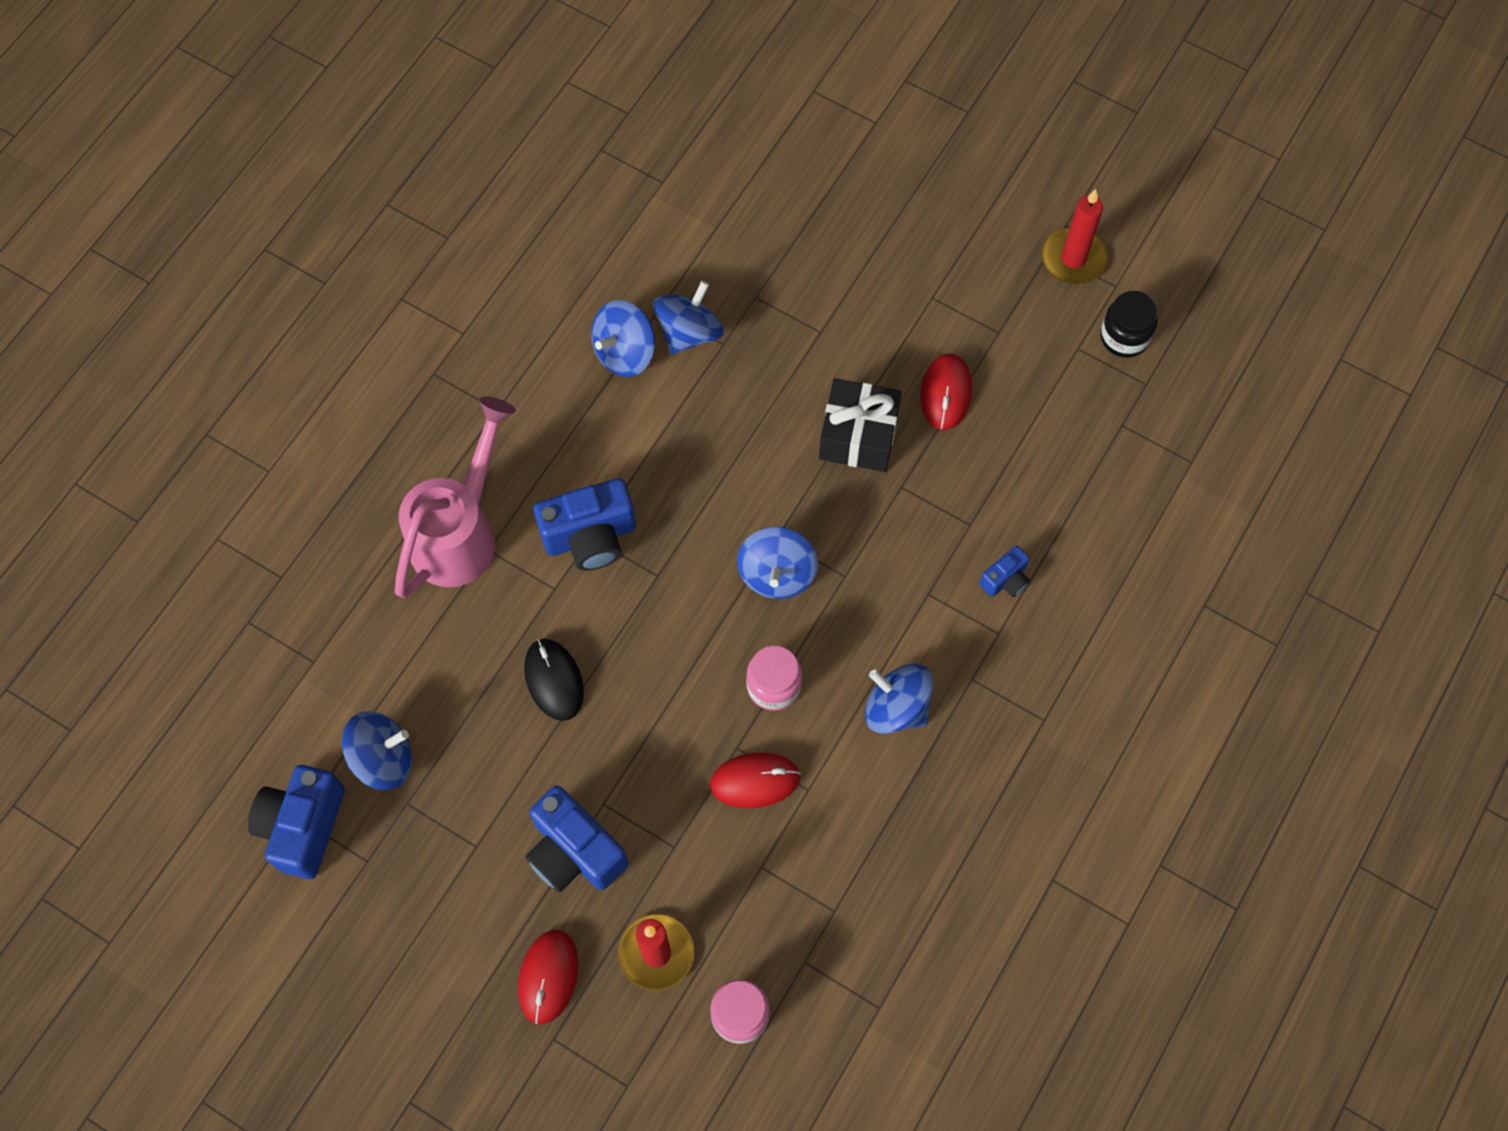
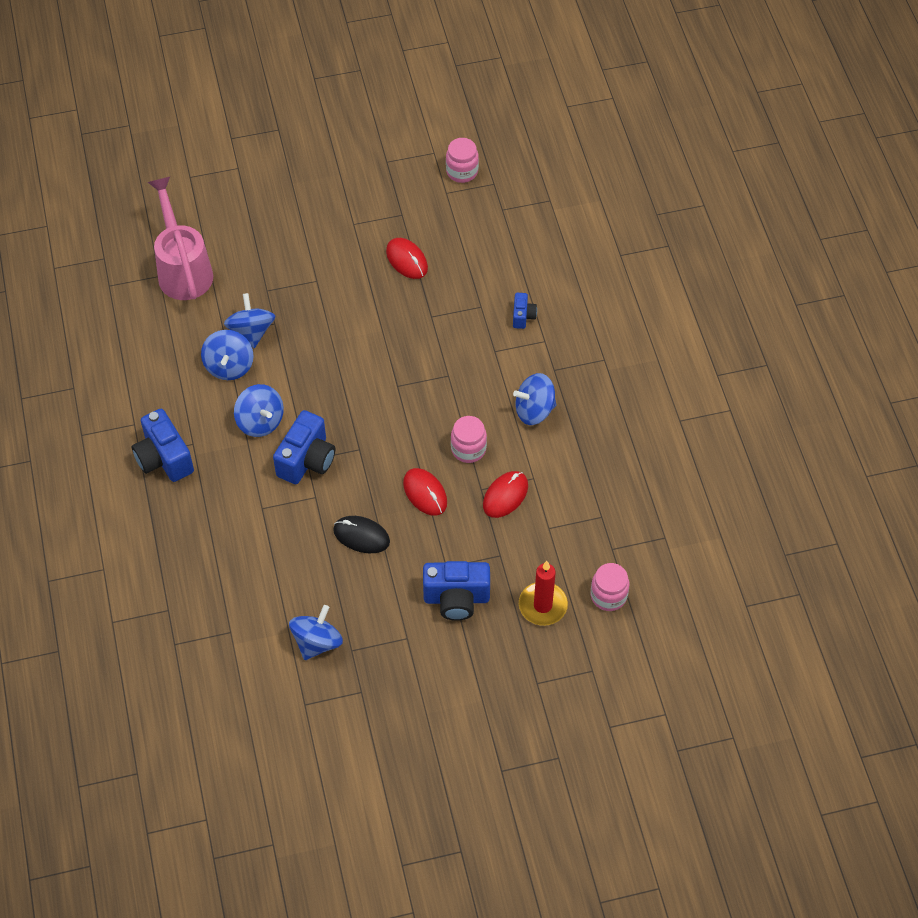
camera: 45 degrees left, 10 degrees down
blue camera [248,765,345,879] -> blue camera moved to [132,409,194,482]
pink watering can [395,396,516,598] -> pink watering can moved to [148,177,213,300]
red mouse [518,930,578,1024] -> red mouse moved to [403,468,447,516]
blue spinning top [737,527,818,599] -> blue spinning top moved to [234,384,284,437]
black gift [819,378,902,472] -> none
red candle [1042,189,1107,285] -> none
black jar [1100,291,1158,358] -> pink jar [446,138,479,183]

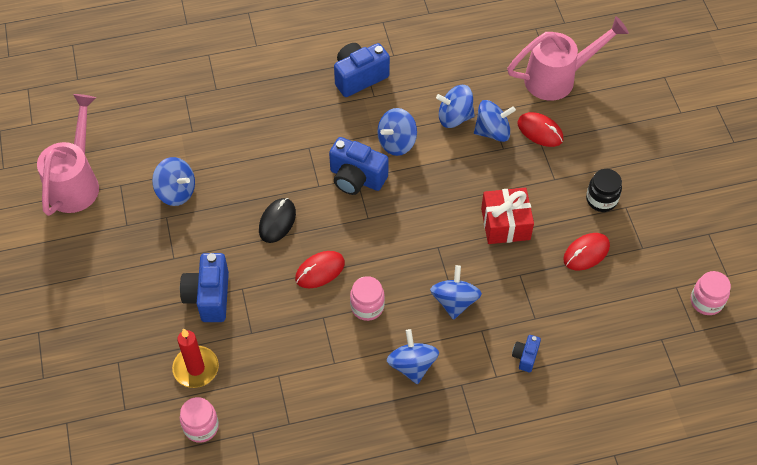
camera: 90 degrees right, 0 degrees up
red mouse [483,471,528,518] -> red mouse moved to [518,112,563,147]
blue camera [513,293,537,329] -> blue camera turned 105 degrees clockwise [512,335,541,372]
none -> pink watering can [37,94,99,216]
none -> blue spinning top [430,265,482,320]
none -> red gift [481,188,534,244]
none -> black jar [586,169,622,212]

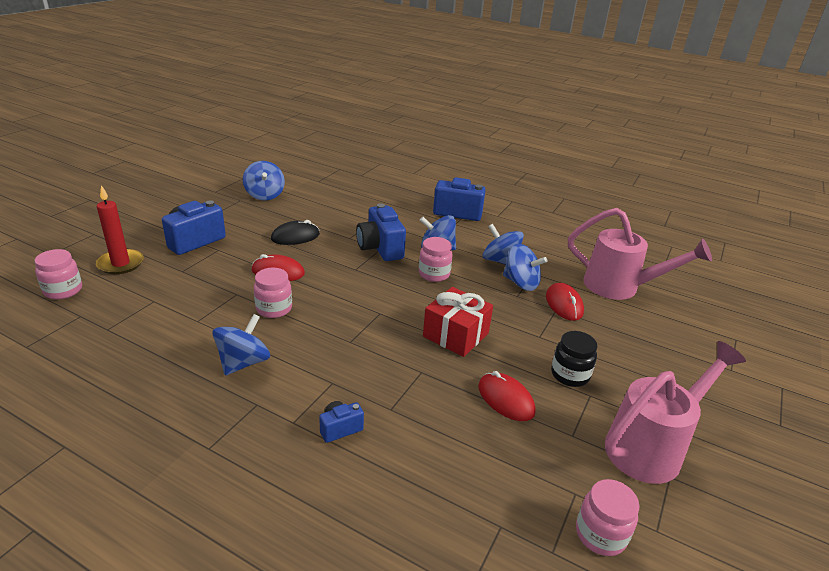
camera: 40 degrees right, 25 degrees down
pink watering can [37,94,99,216] -> pink watering can moved to [605,341,746,484]
blue spinning top [430,265,482,320] -> none
red mouse [563,233,610,271] -> red mouse turned 45 degrees clockwise [478,371,536,421]
none -> pink jar [419,237,453,282]

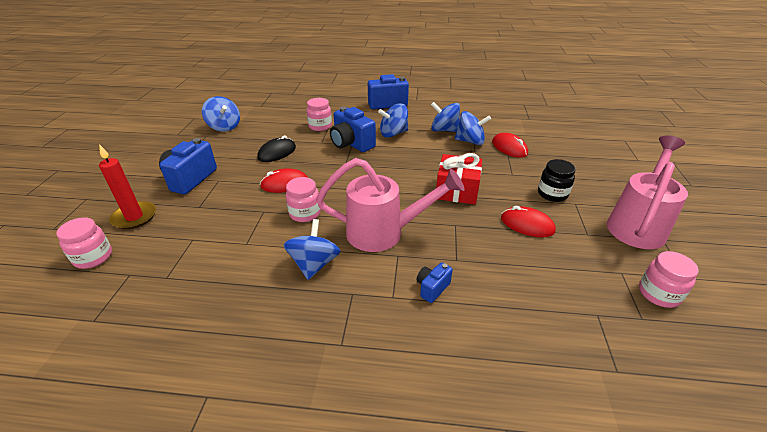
camera: 20 degrees left, 5 degrees up
pink jar [419,237,453,282] -> pink jar moved to [307,98,332,131]
pink watering can [568,208,712,300] -> pink watering can moved to [316,158,465,252]

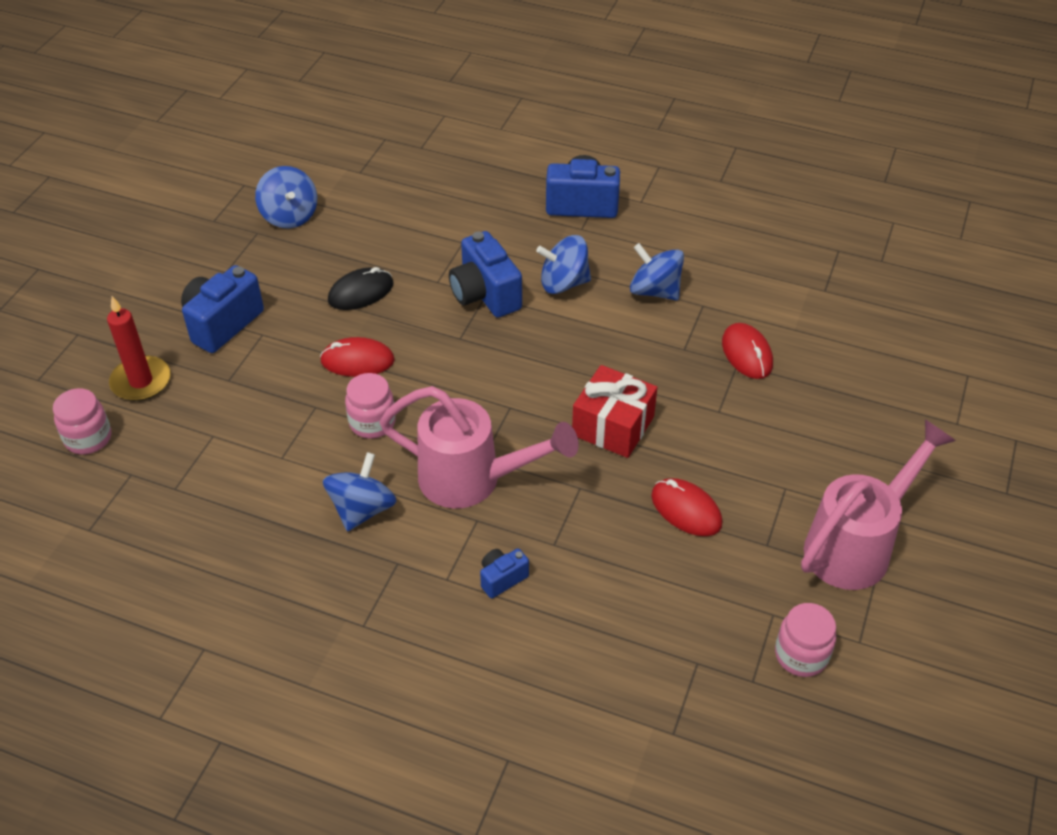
camera: 15 degrees right, 10 degrees up
pink jar [307,98,332,131] -> none
blue spinning top [455,111,491,145] -> none
black jar [538,159,576,202] -> none

